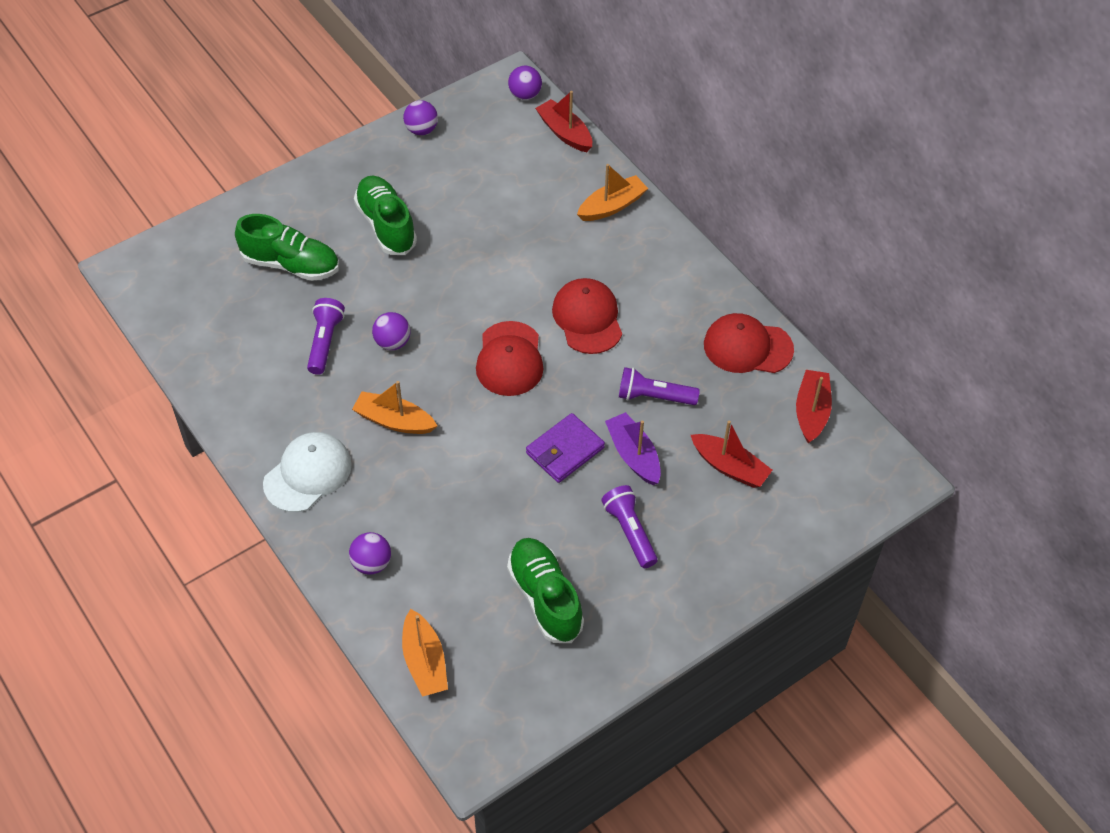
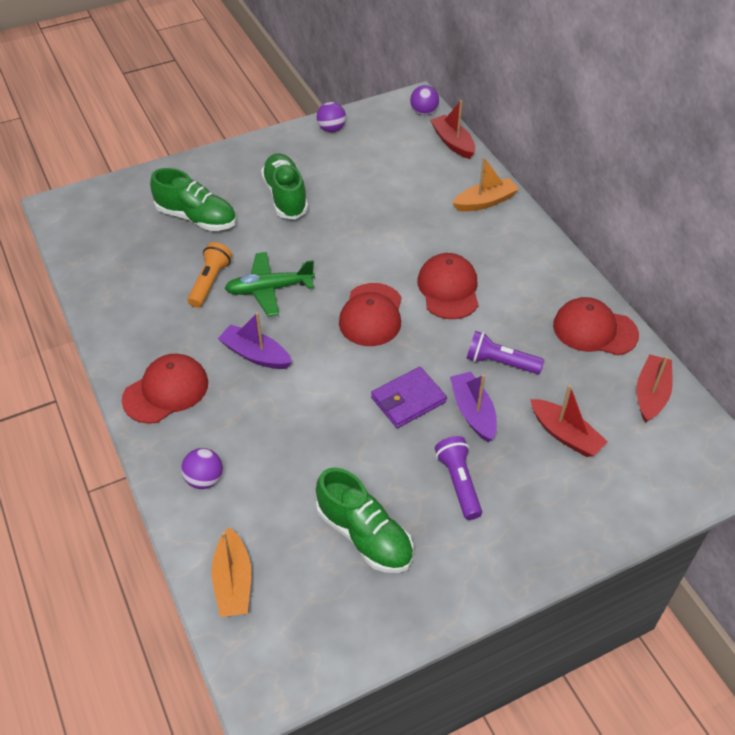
camera: 10 degrees right, 5 degrees down
white cap [263,432,352,512] -> red cap [122,354,208,424]
purple flashlight [307,298,345,375] -> orange flashlight [188,242,232,308]
orange boat [352,381,437,434] -> purple boat [218,312,292,369]
purple ball [372,312,411,350] -> green plane [225,252,315,316]
green shoe [507,538,584,643] -> green shoe turned 150 degrees clockwise [316,467,413,573]

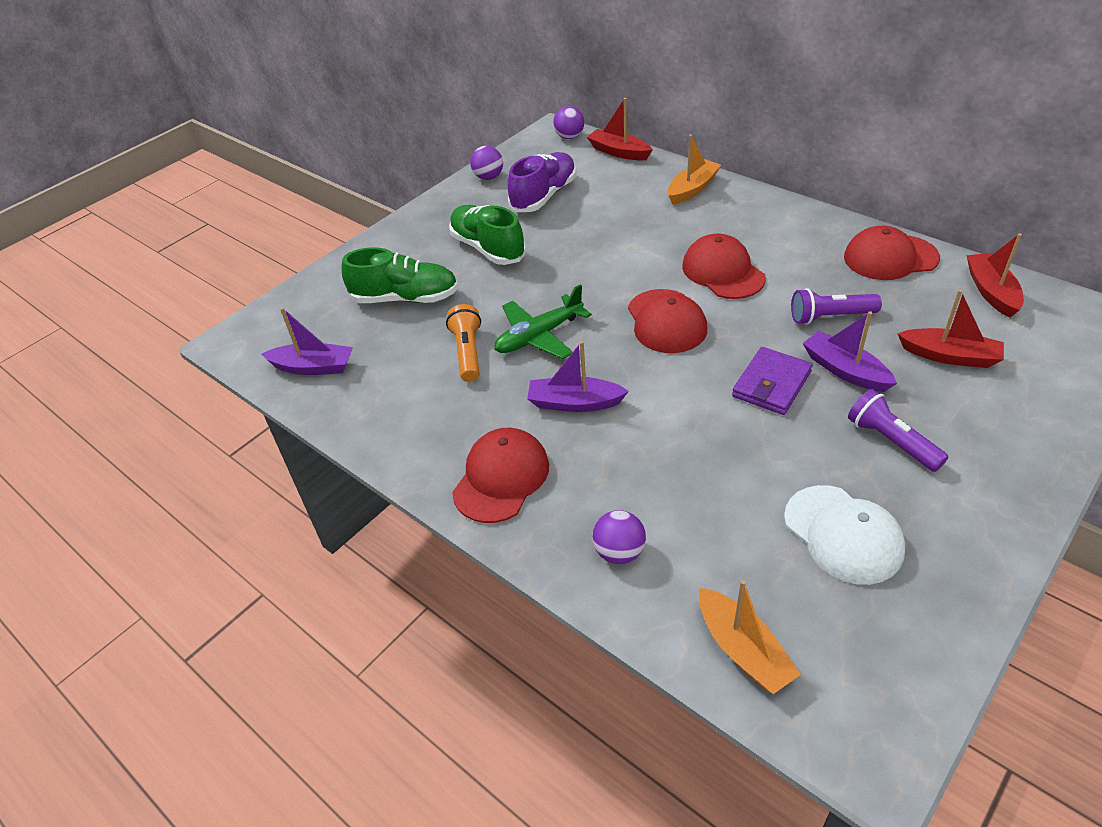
camera: 20 degrees left, 5 degrees down
green shoe [316,467,413,573] -> white cap [784,485,906,585]
none -> purple boat [261,307,353,375]
none -> purple shoe [508,152,576,212]

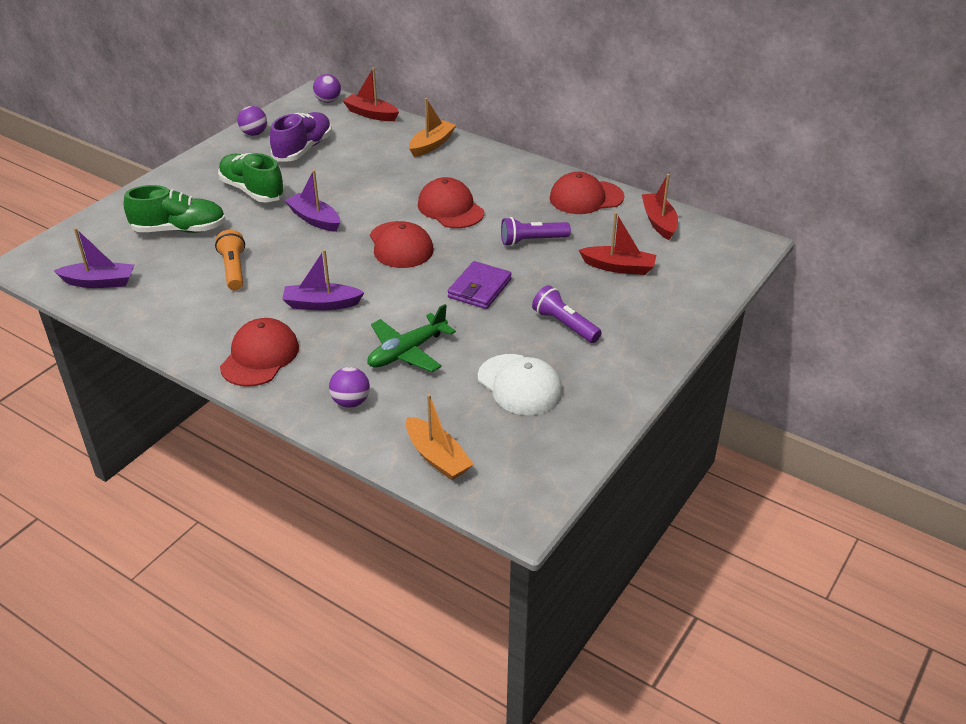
camera: 10 degrees left, 5 degrees down
green plane [494,284,592,359] -> green plane moved to [367,304,456,372]
purple boat [803,311,897,392] -> purple boat moved to [285,170,340,232]

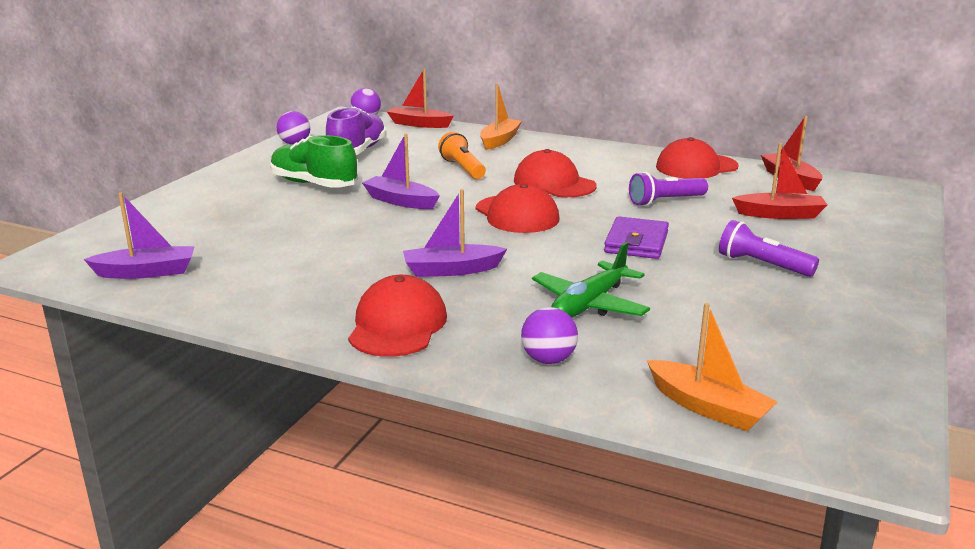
camera: 10 degrees left, 15 degrees down
green shoe [124,185,226,233] -> none
orange flashlight [215,230,245,291] -> orange flashlight moved to [438,132,486,179]
white cap [478,354,563,415] -> none

